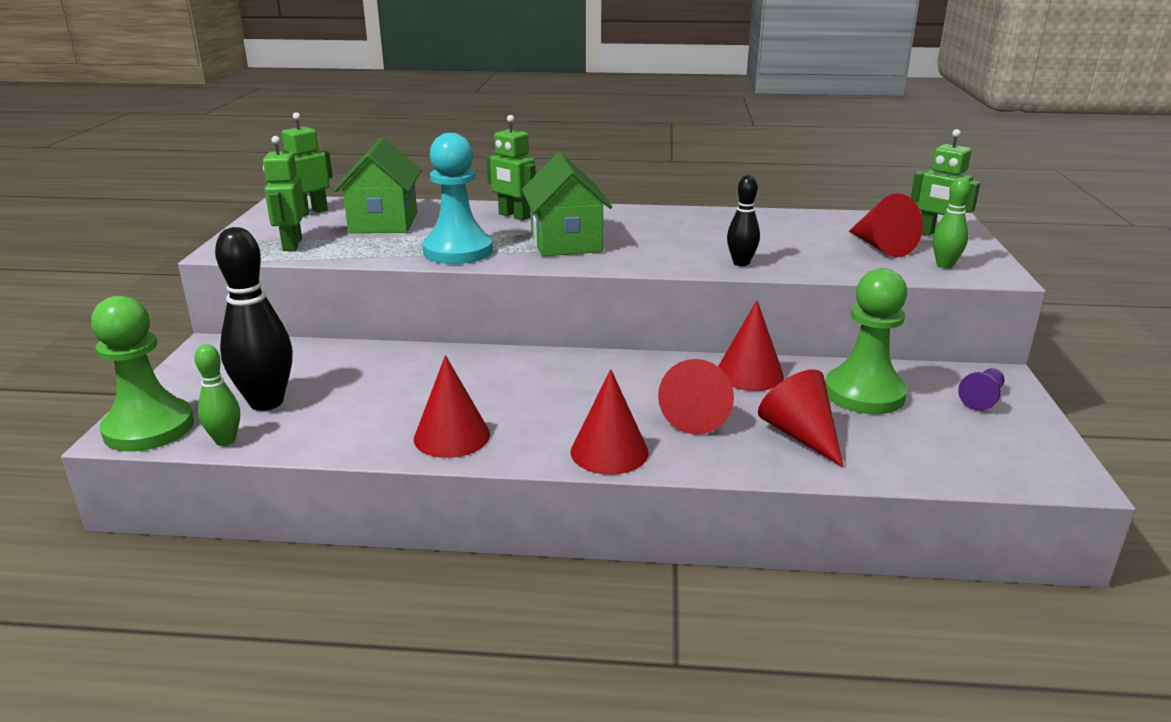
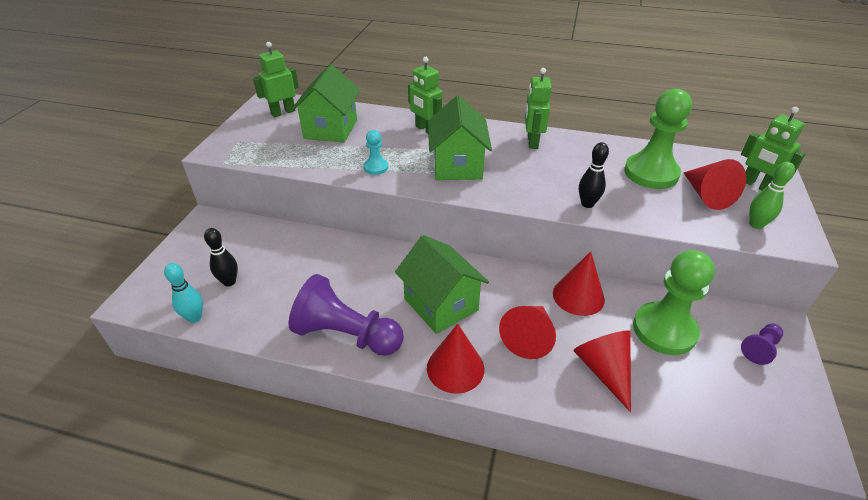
camera: 10 degrees right, 15 degrees up
green pawn [91,296,194,451] -> green pawn moved to [624,89,692,189]
green bowling pin [194,344,240,446] -> turquoise bowling pin [164,263,203,323]
black bowling pin [215,227,293,411] -> black bowling pin [204,228,238,287], size x0.54
green robot [263,136,306,251] -> green robot moved to [525,68,552,149]
red cone [414,355,490,458] -> purple pawn [289,274,404,356]
turquoise pawn [422,133,493,264] -> turquoise pawn [364,130,388,175], size x0.48
none -> green house [395,235,489,334]

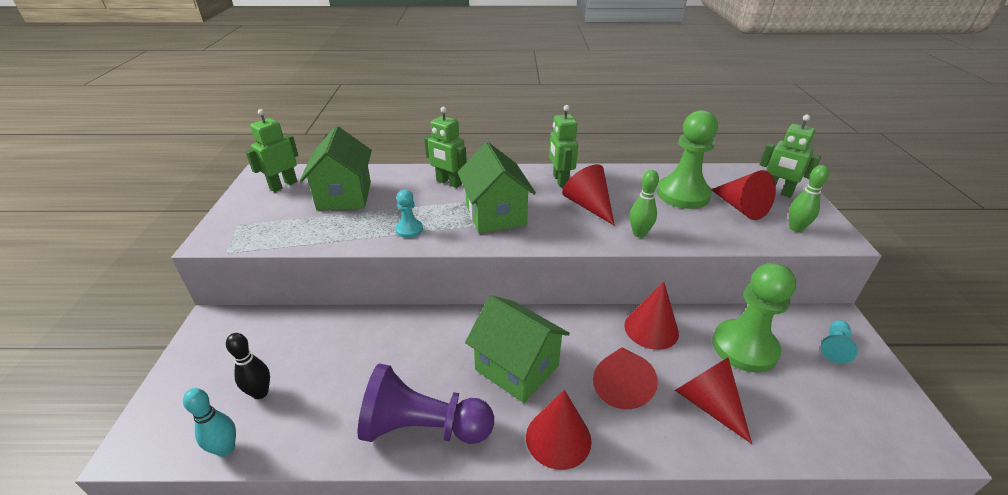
camera: 15 degrees left, 5 degrees down
black bowling pin [579,142,609,208] -> green bowling pin [630,170,659,238]
purple pawn [741,324,783,365] -> turquoise pawn [821,320,858,364]
none -> red cone [562,164,615,226]

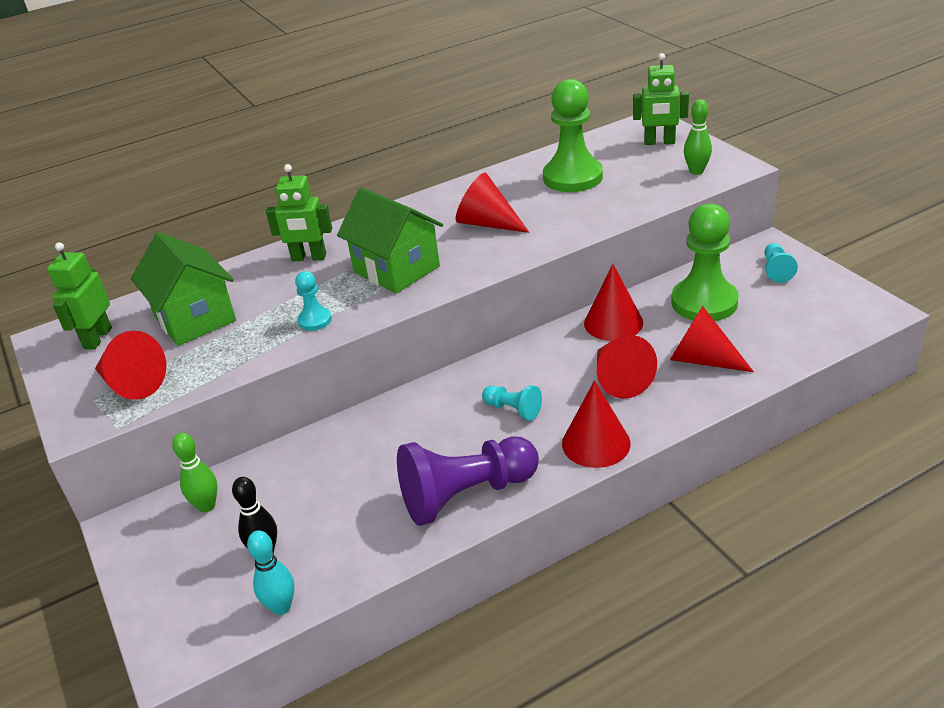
camera: 25 degrees left, 0 degrees up
green house [465,295,570,403] -> turquoise pawn [482,385,542,421]
green robot [549,105,578,187] -> none
green bowling pin [630,170,659,238] -> green bowling pin moved to [172,433,217,512]
red cone [711,170,776,220] -> red cone moved to [95,331,166,400]

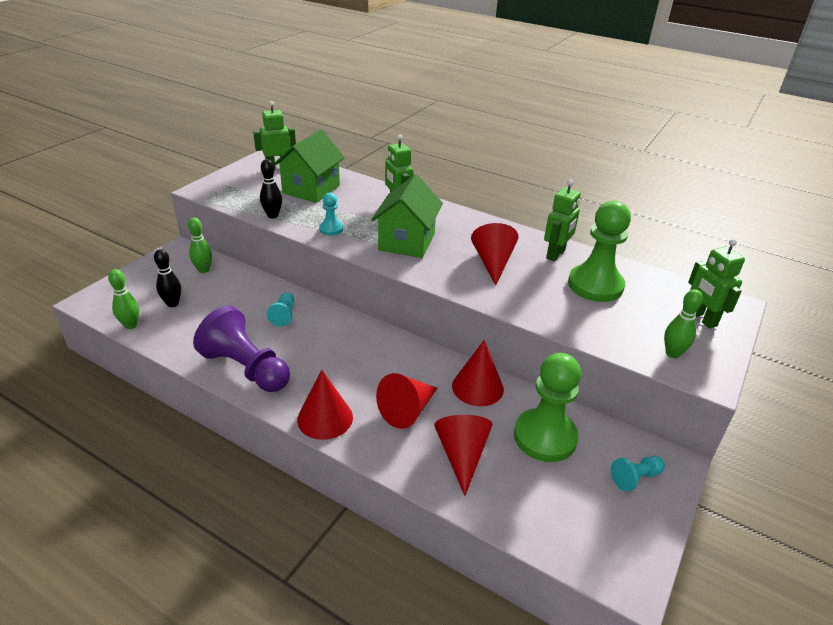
camera: 55 degrees right, 0 degrees up
red cone [95,331,166,400] -> none
turquoise bowling pin [247,530,294,615] -> green bowling pin [108,269,139,329]
turquoise pawn [482,385,542,421] -> turquoise pawn moved to [266,292,294,327]
none -> black bowling pin [260,159,282,218]
none -> green robot [544,179,581,262]

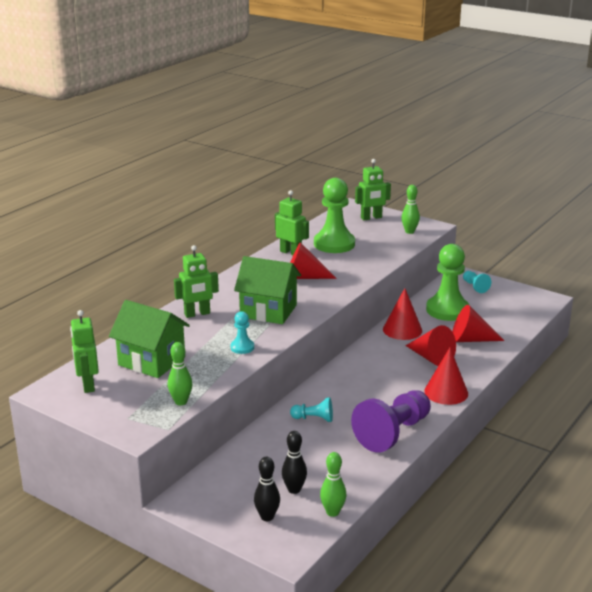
camera: 85 degrees left, 10 degrees down
green bowling pin [188,218,212,273] -> green bowling pin moved to [168,342,192,405]
black bowling pin [260,159,282,218] -> black bowling pin moved to [254,457,280,521]

